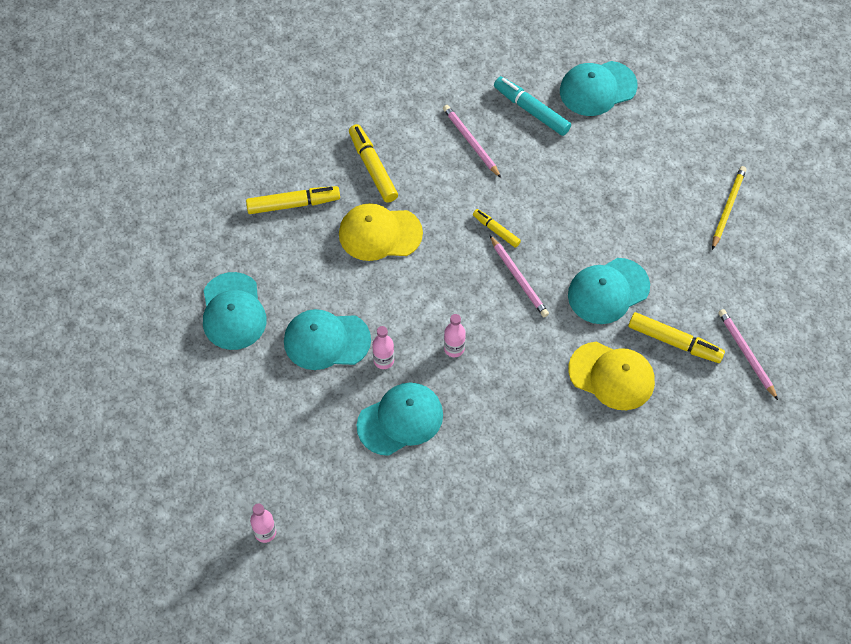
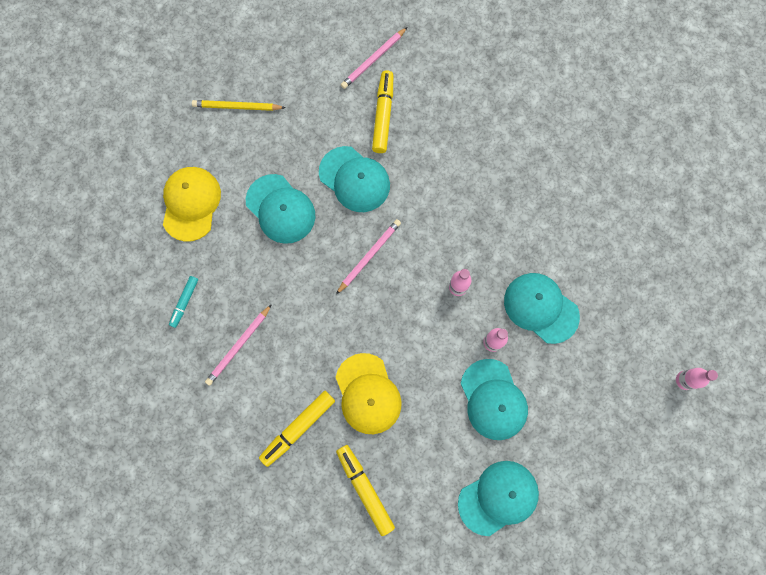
camera: 110 degrees left, 15 degrees up
yellow marker [473,209,521,248] -> none
turquoise marker [494,76,571,136] -> turquoise marker [169,276,198,328], size x0.60
turquoise cap [560,61,638,116] -> turquoise cap moved to [246,174,315,244]
yellow cap [568,342,655,410] -> yellow cap moved to [163,167,221,242]

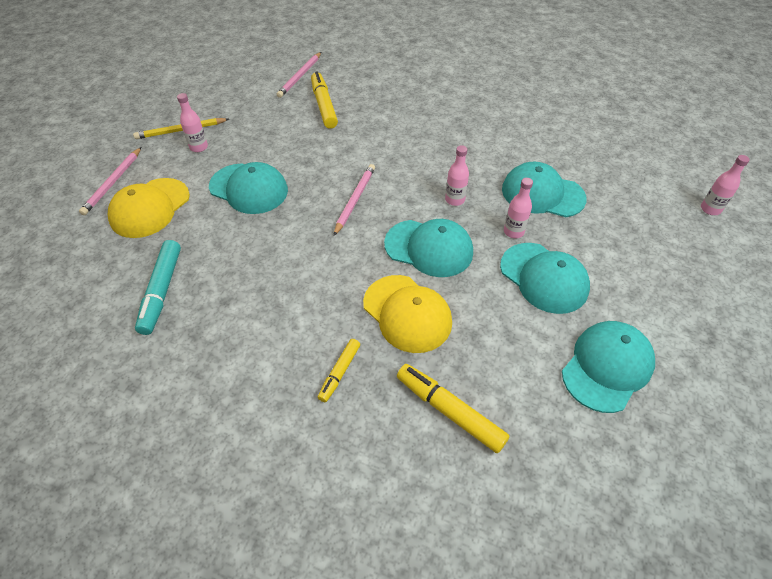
camera: 20 degrees left, 25 degrees down
yellow cap [163,167,221,242] -> yellow cap turned 135 degrees counterclockwise [108,178,190,238]
turquoise marker [169,276,198,328] -> turquoise marker [135,240,181,335], size x1.66
pink pencil [205,304,272,386] -> pink pencil moved to [79,147,141,215]
yellow marker [259,391,335,467] -> yellow marker [318,339,360,402], size x0.60
turquoise cap [319,146,390,212] -> turquoise cap moved to [384,219,473,277]
none -> pink bottle [177,93,208,152]

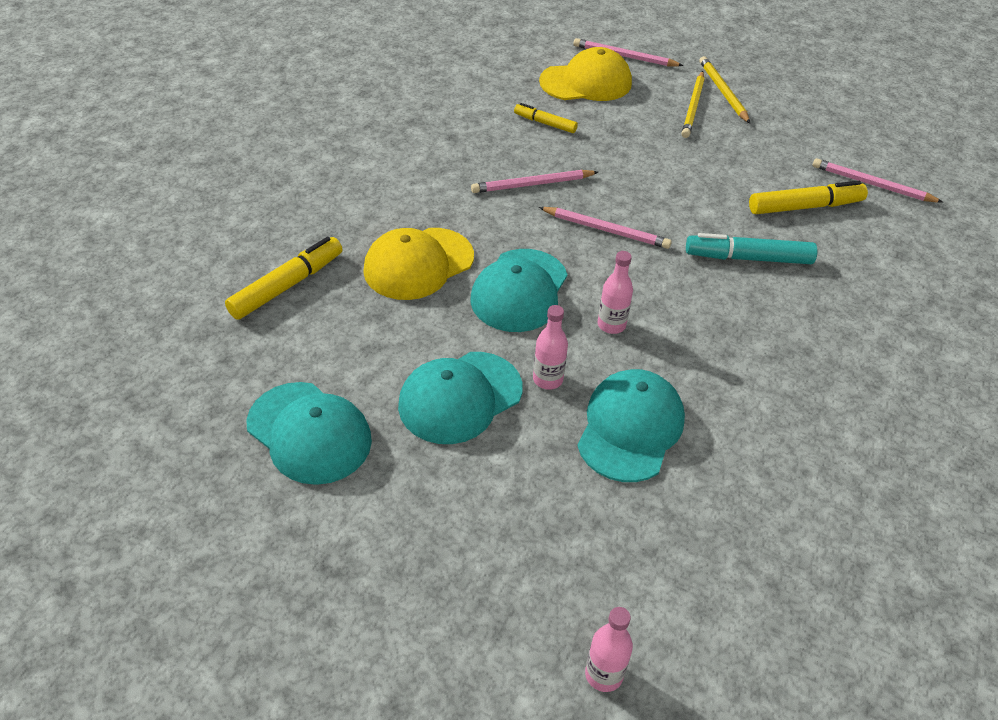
camera: 90 degrees right, 5 degrees down
yellow cap [108,178,190,238] -> yellow cap turned 135 degrees clockwise [539,47,632,101]
turquoise marker [135,240,181,335] -> turquoise marker moved to [686,233,817,264]
pink bottle [177,93,208,152] -> yellow pencil [681,71,705,138]
turquoise cap [209,162,288,214] -> none
yellow marker [318,339,360,402] -> yellow marker moved to [514,103,578,133]
none -> pink pencil [471,170,598,193]

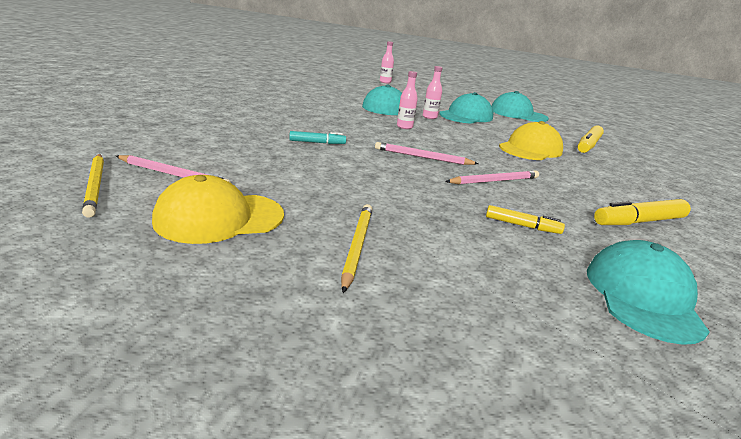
camera: 170 degrees right, 20 degrees down
turquoise cap [470,249,568,332] -> turquoise cap moved to [587,240,709,345]
yellow cap [539,47,632,101] -> yellow cap moved to [152,175,284,244]
pink pencil [573,38,684,66] -> none
turquoise marker [686,233,817,264] -> turquoise marker [289,131,346,144], size x0.60
yellow pencil [699,56,750,123] -> yellow pencil moved to [82,154,104,218]
yellow marker [749,181,868,214] -> yellow marker moved to [594,199,691,225]

